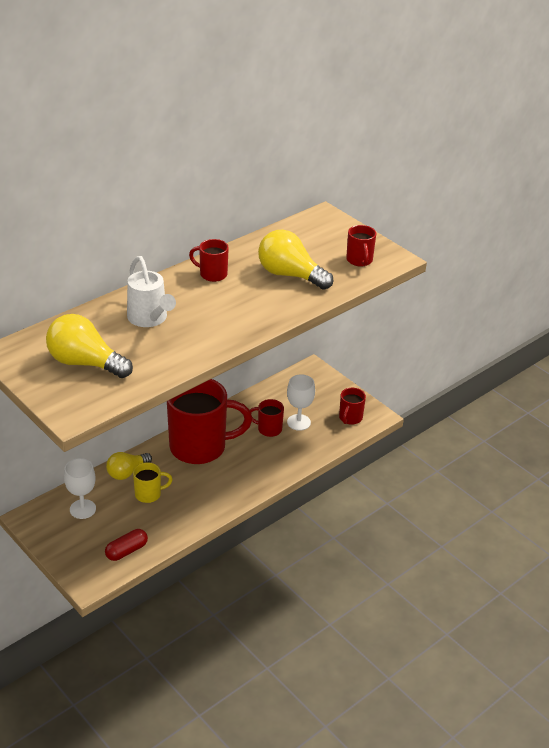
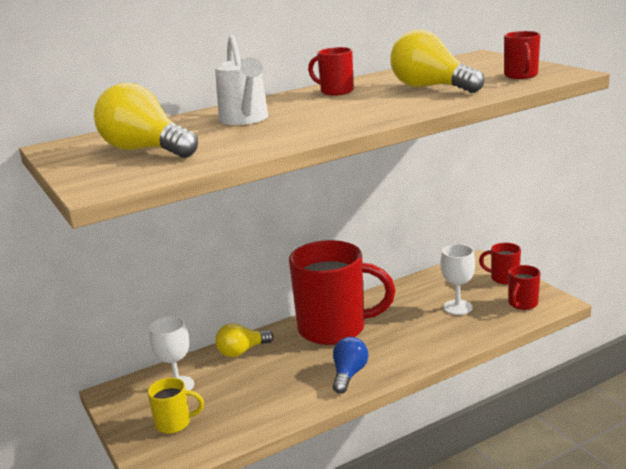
camera: 15 degrees right, 15 degrees down
red capsule [105,529,148,561] -> none
yellow mug [133,462,173,503] -> yellow mug moved to [147,378,204,434]
red mug [250,399,284,437] -> red mug moved to [479,243,521,284]
none -> blue light bulb [333,337,368,394]

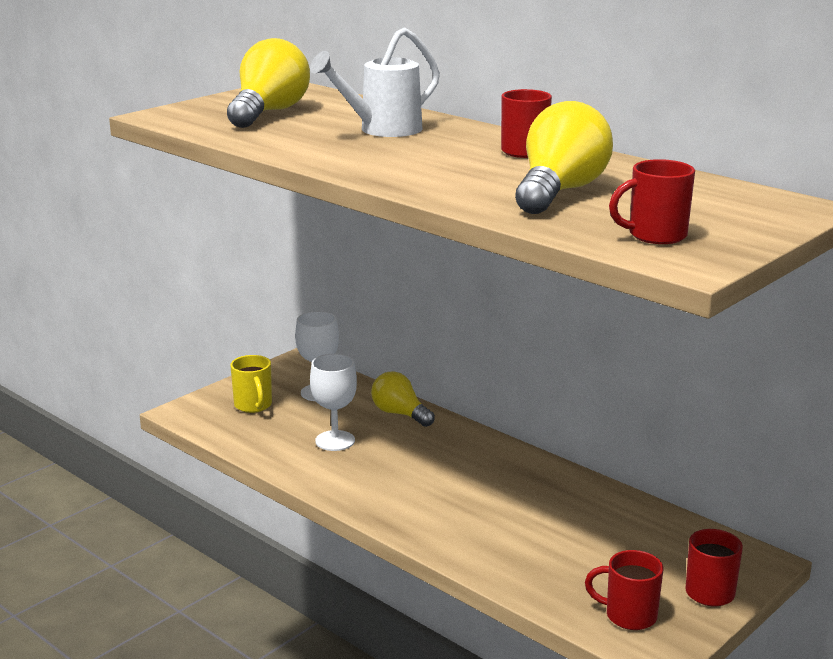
camera: 70 degrees right, 0 degrees up
red mug [289,240,395,345] -> none
blue light bulb [333,337,368,394] -> none
white goblet [440,244,475,315] -> white goblet moved to [310,354,357,451]

